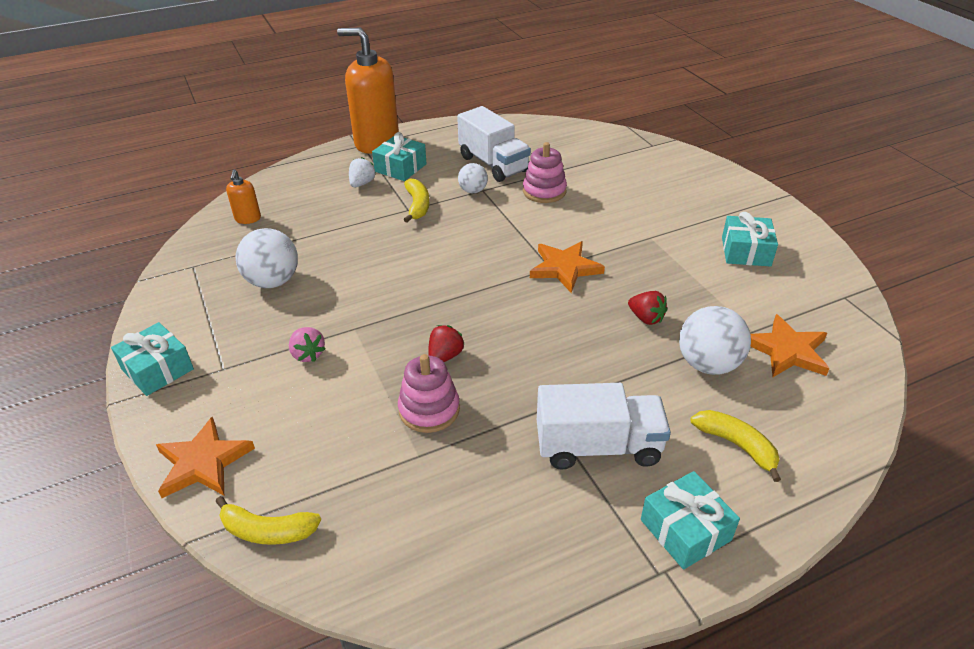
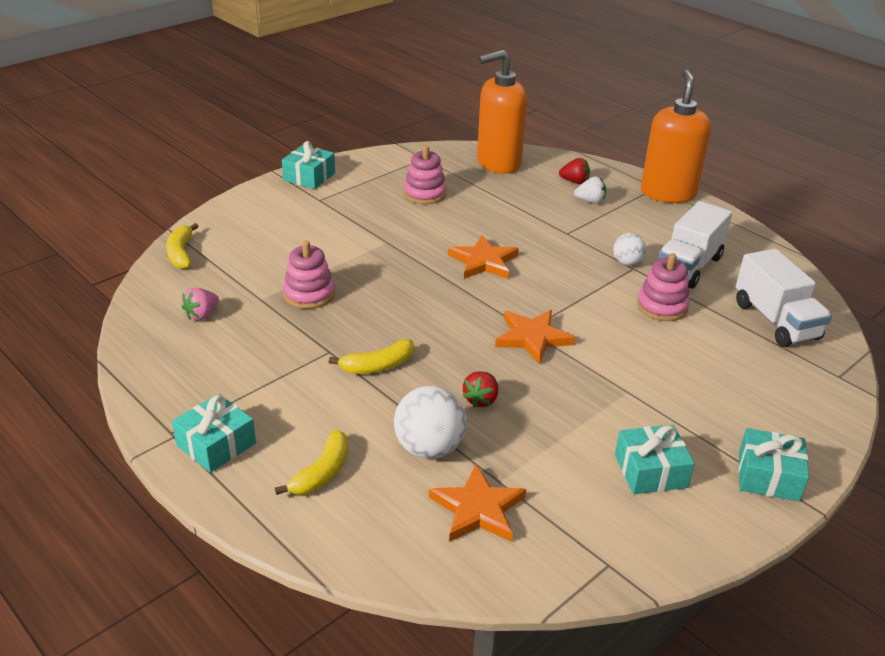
camera: 70 degrees right, 5 degrees down
orange star [156,417,255,498] -> orange star moved to [448,235,519,279]
orange soap dispenser [226,170,261,224] -> orange soap dispenser [477,50,527,174], size x2.29
white ball [235,228,298,288] -> pink stacking toy [404,145,447,204]
pink strawberry [289,327,325,362] -> pink strawberry moved to [181,288,219,321]
turquoise gift [372,132,427,181] -> turquoise gift moved to [739,428,809,502]
yellow banana [404,178,429,223] -> yellow banana moved to [329,339,414,374]
red strawberry [428,325,465,362] -> red strawberry moved to [559,158,590,184]
white truck [537,383,671,470] -> white truck moved to [736,249,832,347]

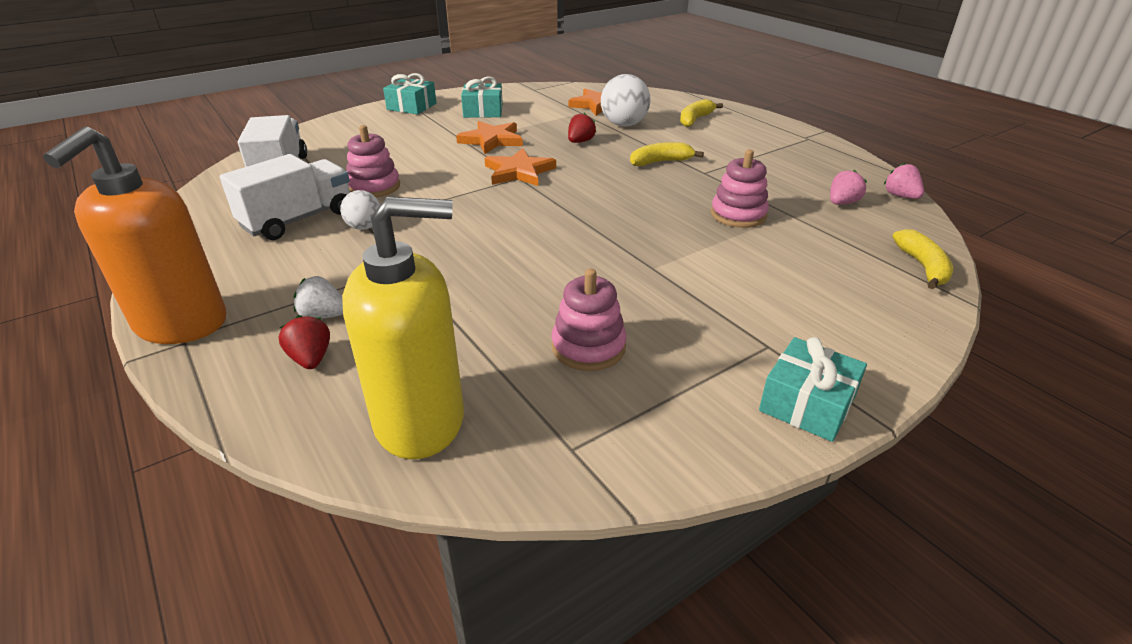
camera: 170 degrees left, 0 degrees up
turquoise gift [172,394,256,473] -> none
orange star [448,235,519,279] -> orange star moved to [456,121,523,154]
orange soap dispenser [477,50,527,174] -> yellow soap dispenser [342,196,464,459]
red strawberry [559,158,590,184] -> red strawberry turned 45 degrees clockwise [279,315,330,369]
none -> pink strawberry [884,163,924,199]

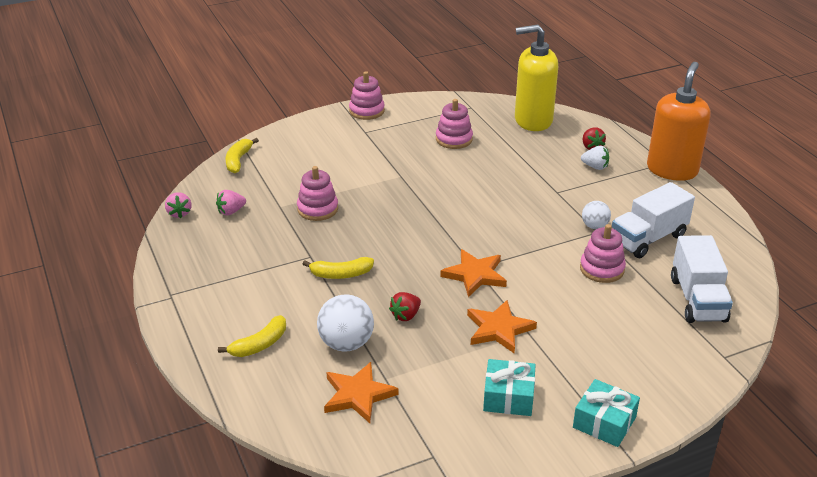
camera: 170 degrees left, 0 degrees up
turquoise gift [759,337,867,442] -> pink stacking toy [349,71,385,120]

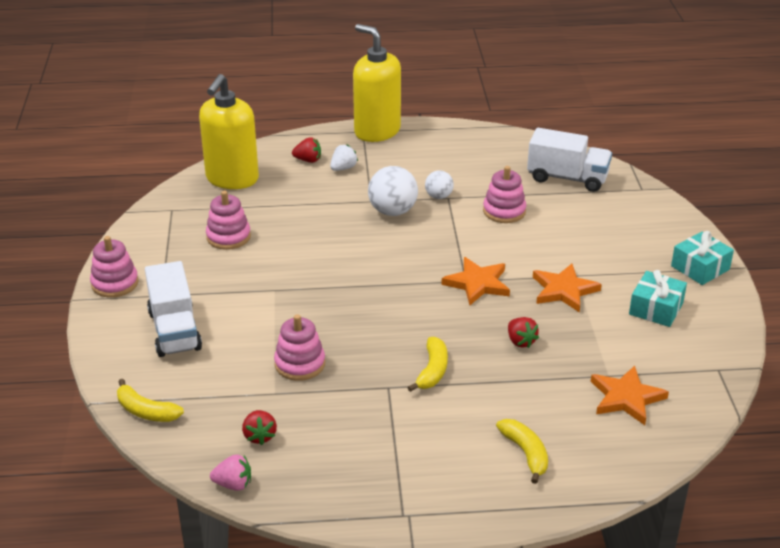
camera: 70 degrees left, 0 degrees up
pink strawberry [216,190,246,215] -> red strawberry [242,410,277,445]
white ball [317,294,374,352] -> white ball moved to [368,166,418,216]
white truck [612,182,695,258] -> white truck moved to [145,261,202,357]
orange soap dispenser [647,62,710,181] -> yellow soap dispenser [353,24,401,142]

